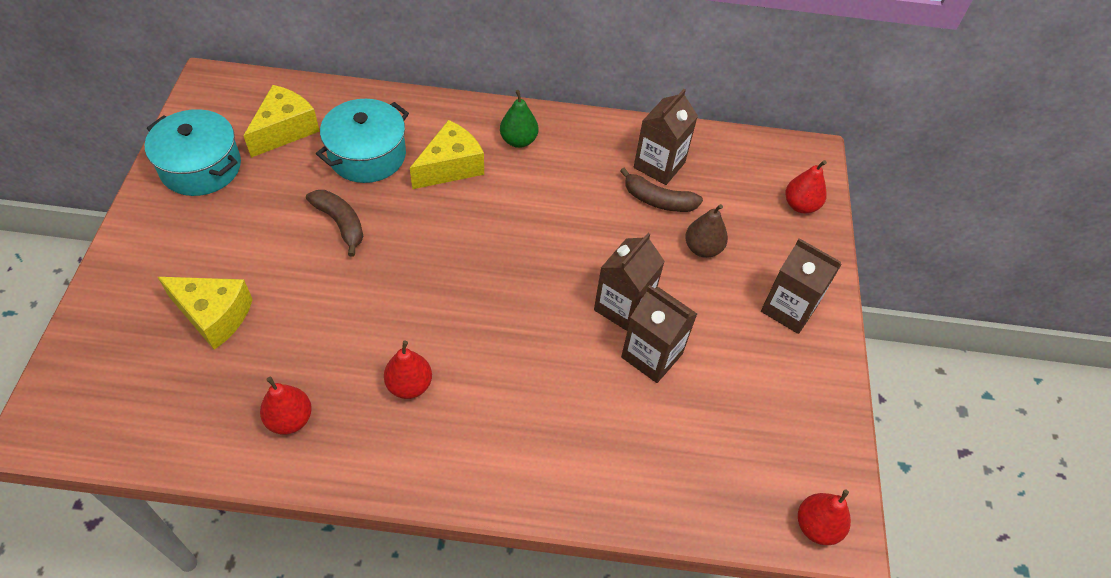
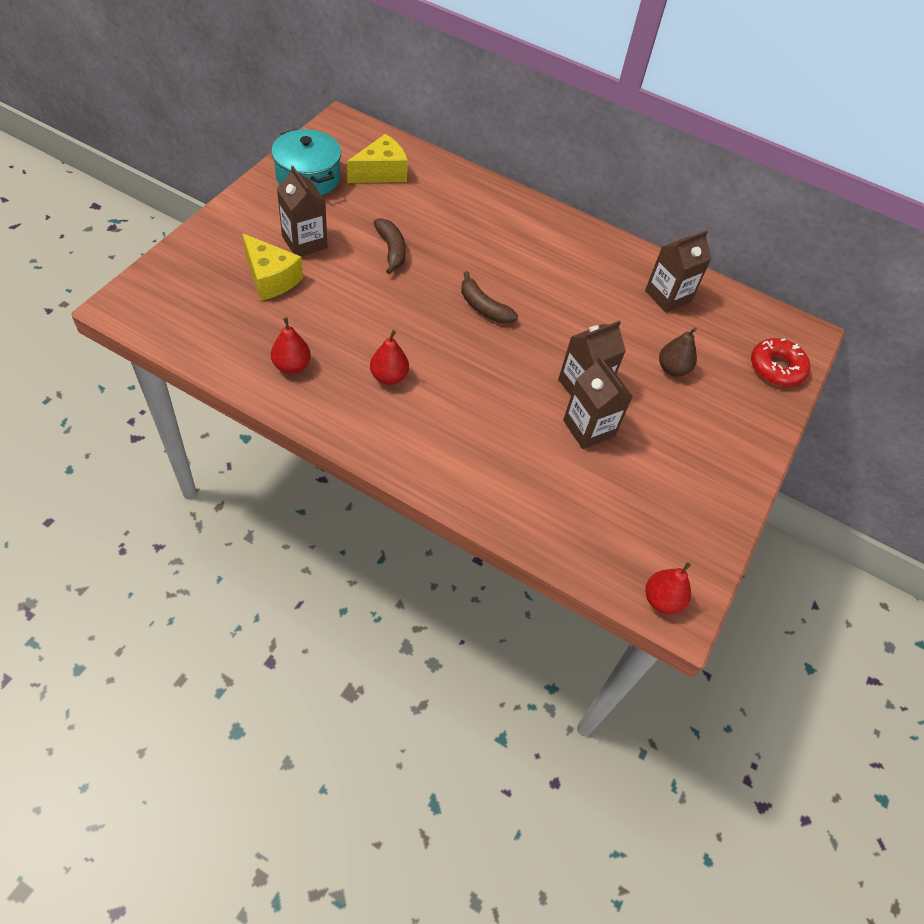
camera: 20 degrees right, 0 degrees up
turquoise pot [316,99,409,183] -> none
yellow cheese [410,120,484,189] -> none
green pear [500,90,538,148] -> none
brown banana [620,168,703,212] -> brown banana moved to [461,271,518,324]
brown carton [761,238,842,334] -> brown carton moved to [277,166,328,256]
red pear [785,160,827,213] -> red donut [751,338,810,387]

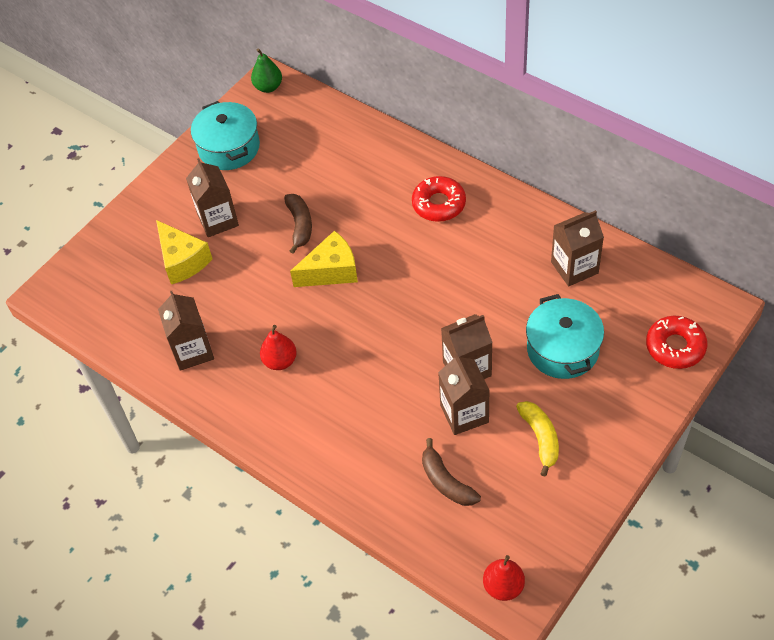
camera: 20 degrees right, 0 degrees up
red pear [271,317,311,374] -> brown carton [158,291,214,371]
yellow cheese [347,134,408,183] -> yellow cheese moved to [290,231,358,287]
brown banana [461,271,518,324] -> brown banana moved to [422,438,481,506]
brown pear [659,327,697,376] -> turquoise pot [526,294,604,379]
none -> green pear [251,48,282,93]
none -> red donut [412,176,466,222]
none -> yellow banana [516,401,559,476]

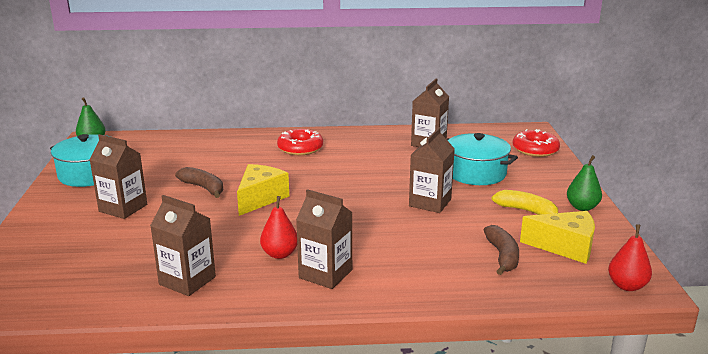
camera: 45 degrees left, 30 degrees down
yellow cheese [156,220,212,284] -> yellow cheese moved to [520,211,595,264]
brown banana [422,438,481,506] -> brown banana turned 105 degrees counterclockwise [484,225,519,275]
brown carton [438,353,490,435] -> brown carton moved to [296,189,353,289]
none -> green pear [567,155,602,211]

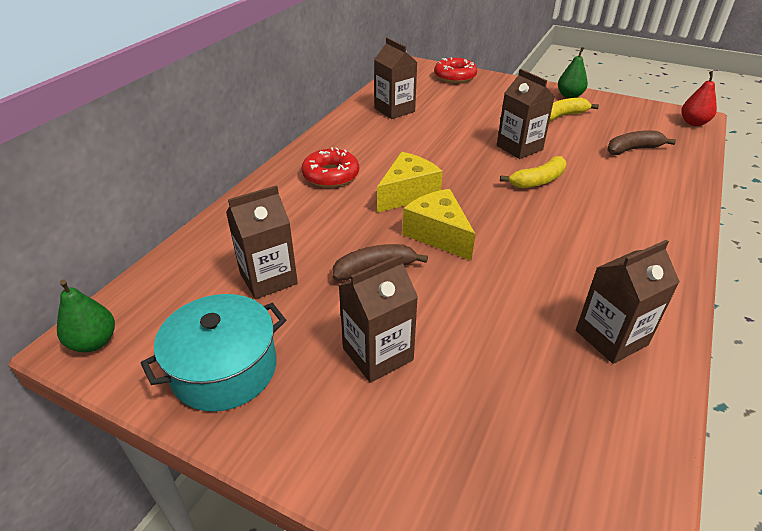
camera: 60 degrees left, 15 degrees up
red pear [260,196,297,259] -> none
brown carton [296,189,353,289] -> brown carton moved to [226,185,298,299]
turquoise pot [447,133,518,185] -> none
brown banana [484,225,519,275] -> brown banana turned 45 degrees counterclockwise [607,131,676,155]
yellow cheese [520,211,595,264] -> yellow cheese moved to [377,152,443,213]
none -> yellow banana [500,156,567,188]

